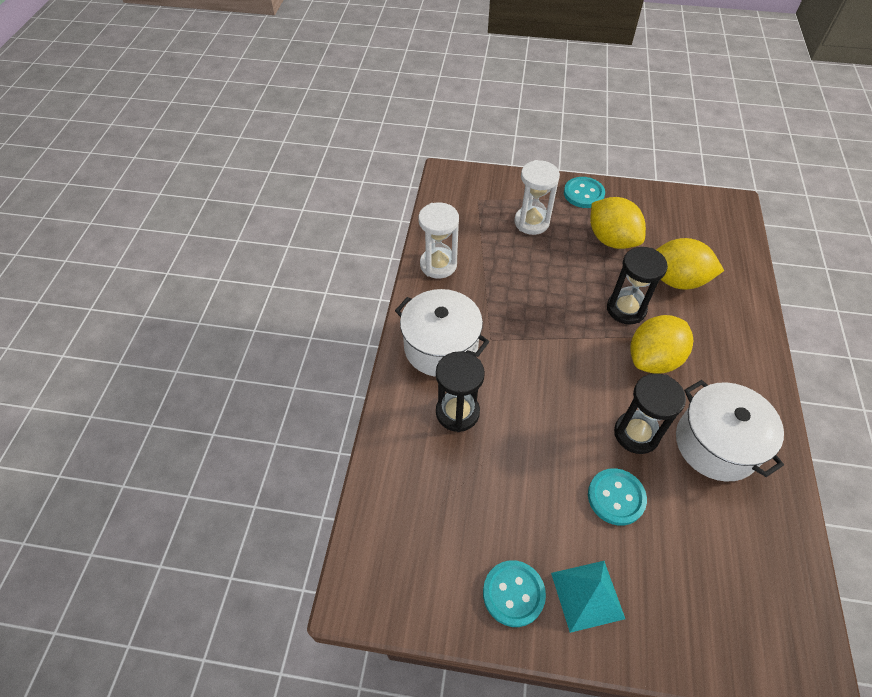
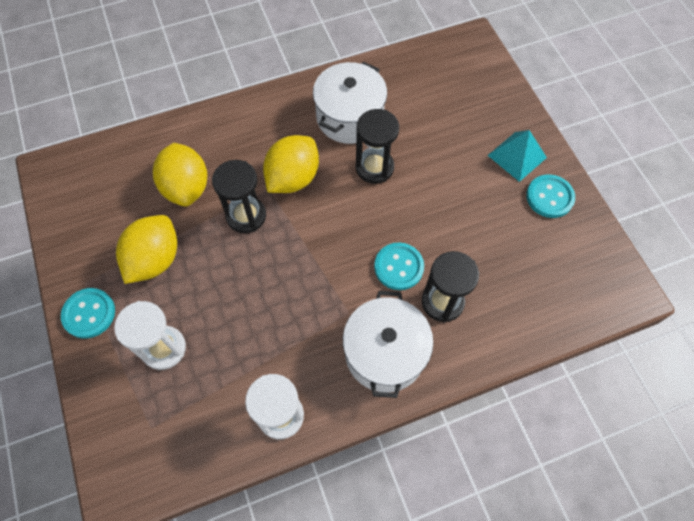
camera: 120 degrees left, 10 degrees up
turquoise button [588,468,647,526] -> turquoise button moved to [374,243,424,290]
yellow lemon [630,315,693,374] -> yellow lemon turned 75 degrees counterclockwise [263,135,319,193]

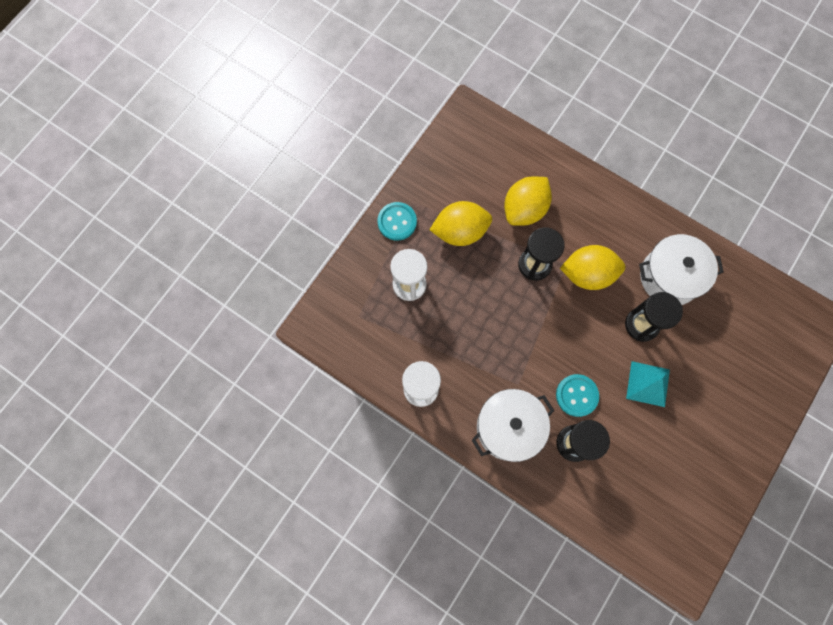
camera: 55 degrees right, 10 degrees up
turquoise pyramid [488,130,547,182] -> turquoise pyramid moved to [626,361,670,407]
turquoise button [526,174,575,218] -> none

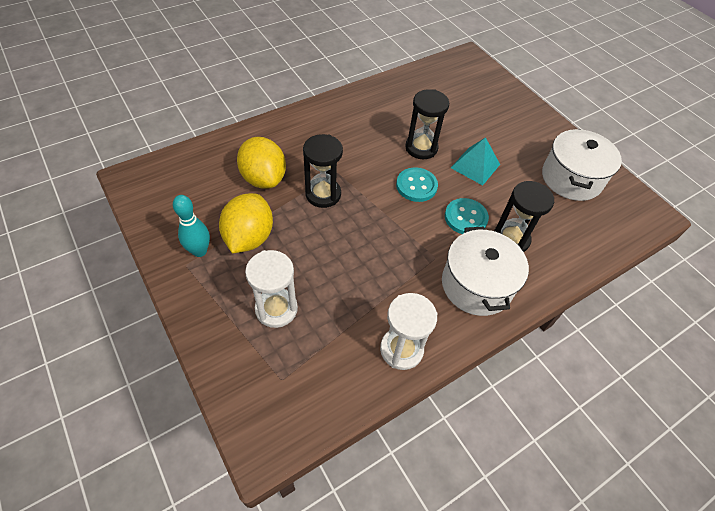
camera: 70 degrees left, 20 degrees down
turquoise button [377,202,417,241] -> turquoise button moved to [396,167,438,202]
yellow lemon [560,245,625,290] -> none
white pot [639,234,724,305] -> white pot moved to [542,129,622,201]
none -> turquoise bowling pin [173,195,210,257]

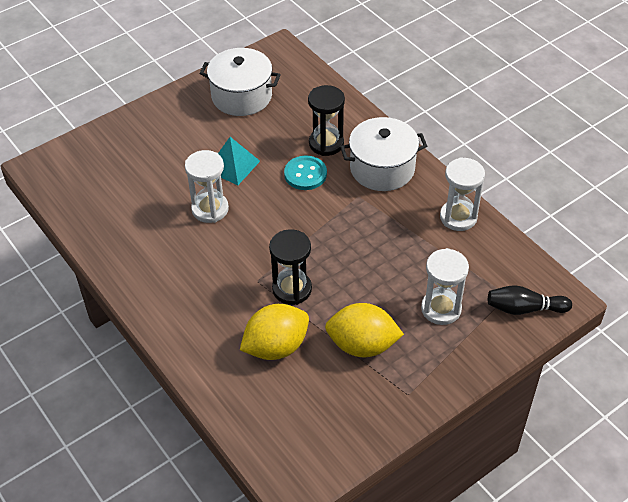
camera: 90 degrees left, 5 degrees down
turquoise bowling pin [173,195,210,257] -> none
turquoise button [396,167,438,202] -> none
black hourglass [405,89,449,159] -> white hourglass [185,150,229,223]
none -> black bowling pin [488,285,572,315]

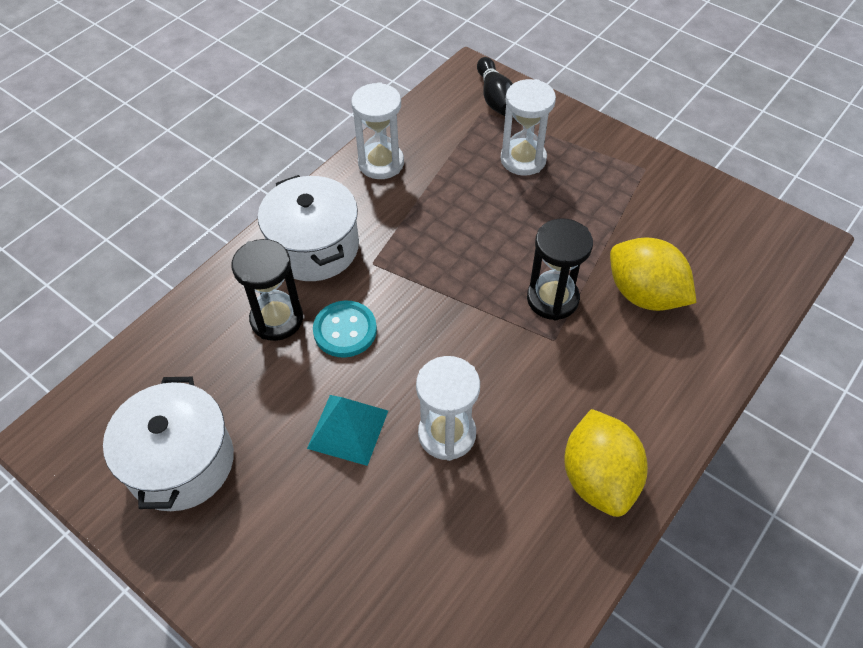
camera: 105 degrees left, 5 degrees up
yellow lemon [325,303,404,357] -> yellow lemon moved to [564,409,648,517]

